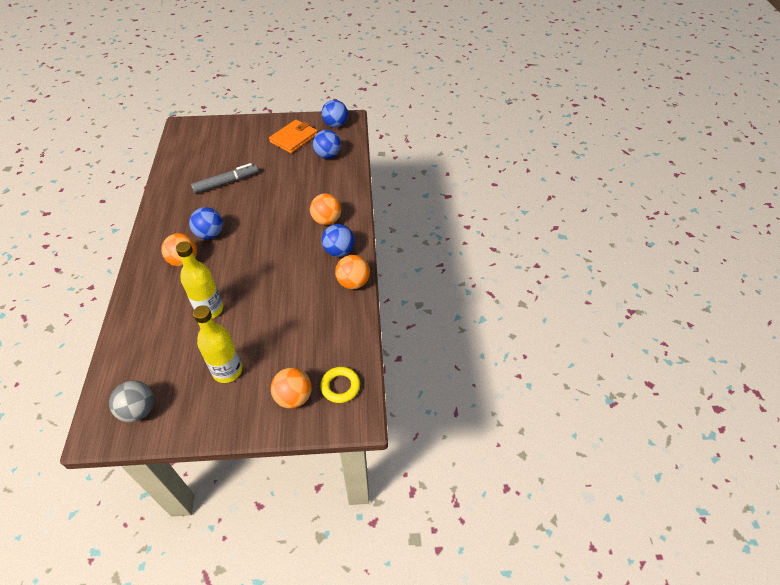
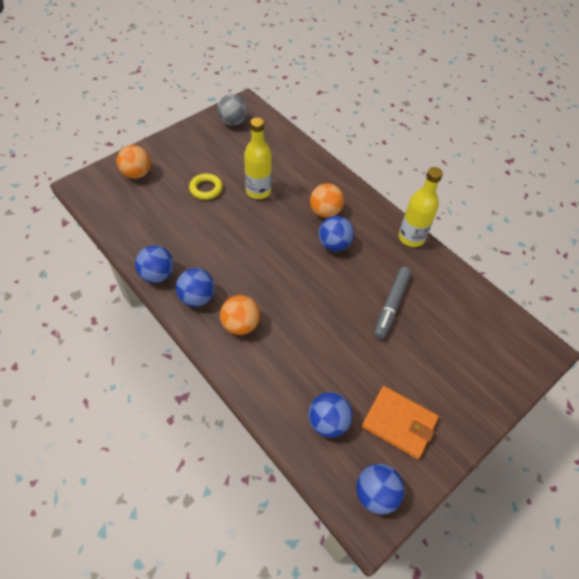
camera: 140 degrees right, 5 degrees up
yellow bottle [193,305,242,383] -> yellow bottle moved to [399,167,443,247]
orange wallet [269,120,317,153] -> orange wallet turned 60 degrees counterclockwise [362,386,439,459]
yellow ring [320,367,360,403] -> yellow ring moved to [189,173,223,200]
orange ball [335,255,370,289] -> blue ball [135,245,174,283]

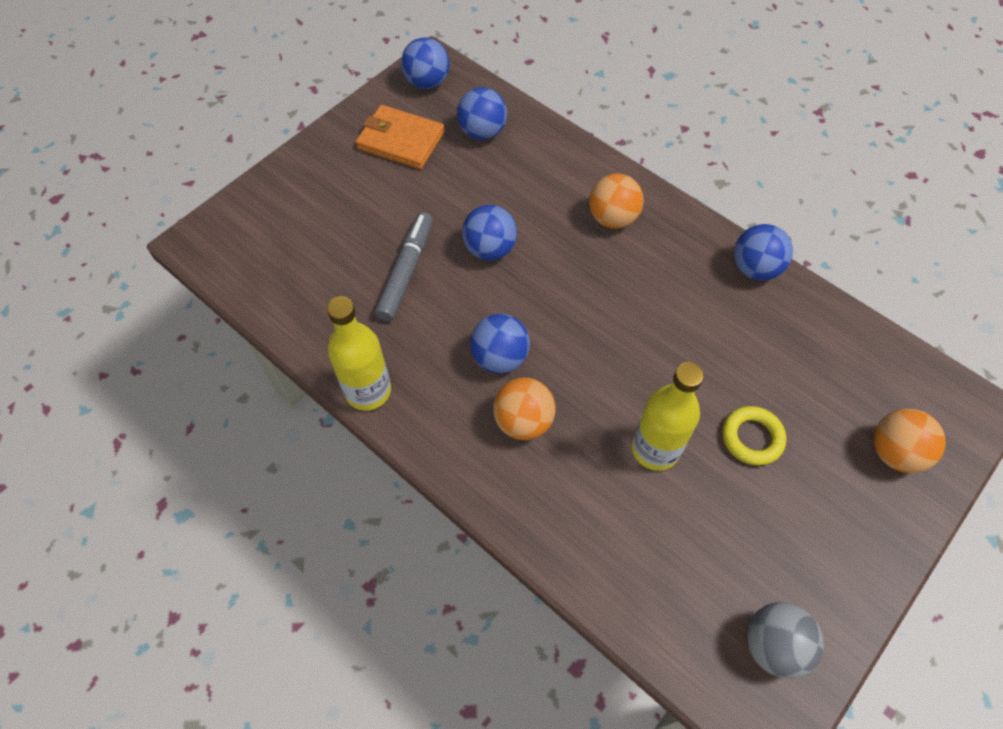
camera: 175 degrees right, 5 degrees up
blue ball [176,268,215,307] -> blue ball moved to [462,205,517,261]

